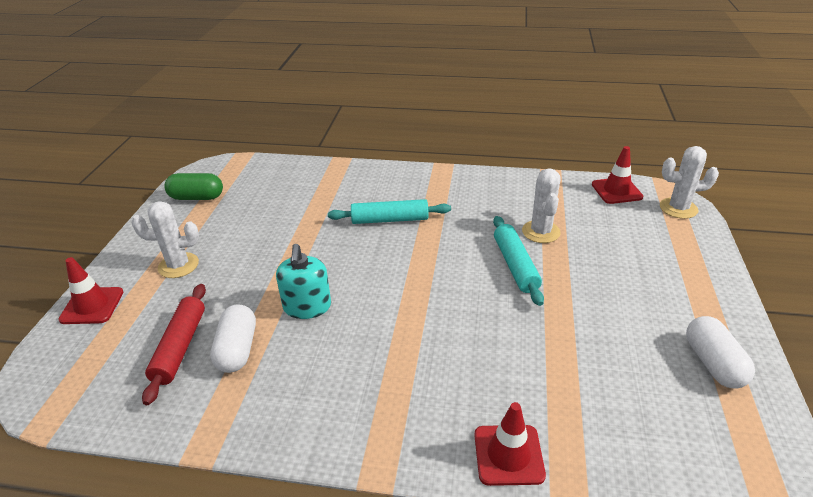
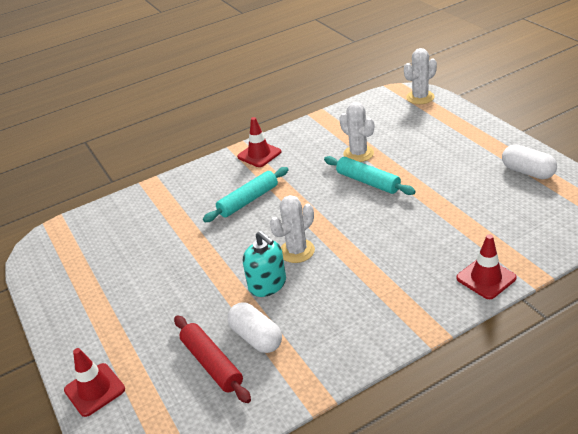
camera: 35 degrees left, 0 degrees up
white cactus [131,201,199,278] -> white cactus moved to [270,195,315,263]
green capsule [164,173,223,200] -> none
red traffic cone [592,146,643,204] -> red traffic cone moved to [237,117,281,167]

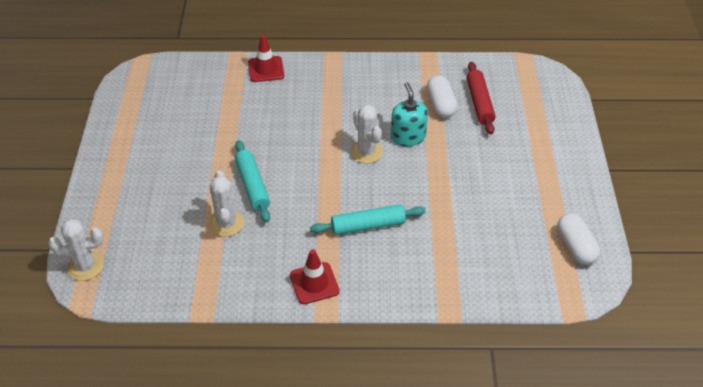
camera: 155 degrees left, 10 degrees up
red traffic cone [64,348,125,417] -> none
white cactus [270,195,315,263] -> white cactus turned 75 degrees clockwise [351,104,383,163]
white capsule [502,145,557,179] -> white capsule moved to [557,213,600,265]

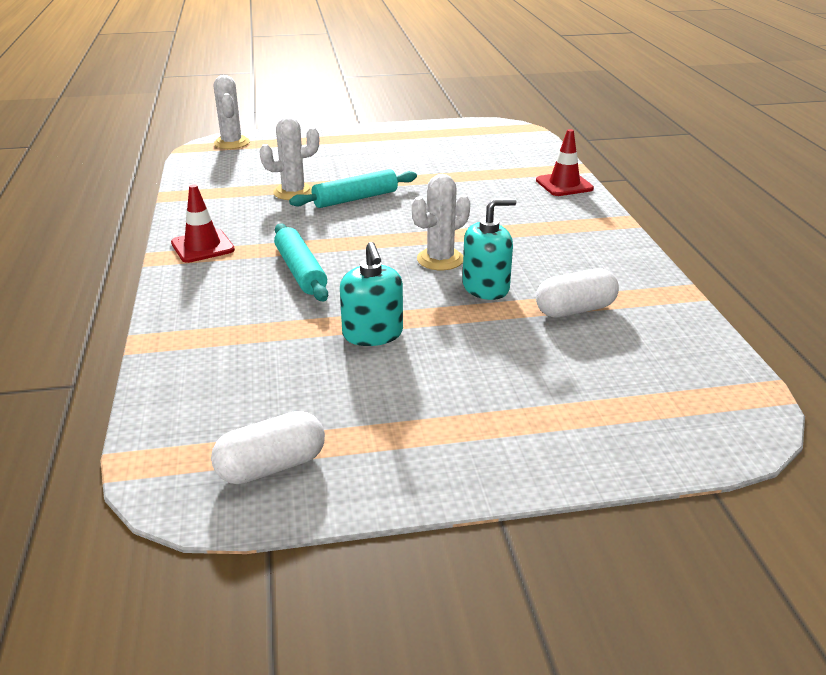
camera: 80 degrees right, 15 degrees down
red rolling pin [466,62,496,135] -> none
none -> turquoise soap dispenser [340,242,403,346]

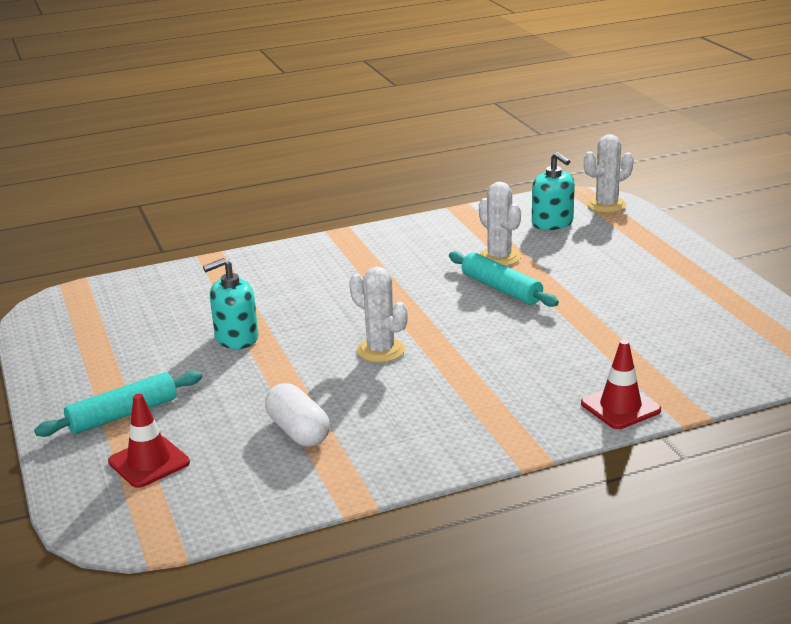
camera: 80 degrees right, 5 degrees down
red traffic cone [171,184,235,263] -> red traffic cone moved to [108,394,190,488]
white capsule [211,411,325,484] -> none
turquoise rolling pin [274,224,328,301] -> turquoise rolling pin moved to [34,371,202,437]
turquoise soap dispenser [462,198,517,300] -> turquoise soap dispenser moved to [532,152,575,230]

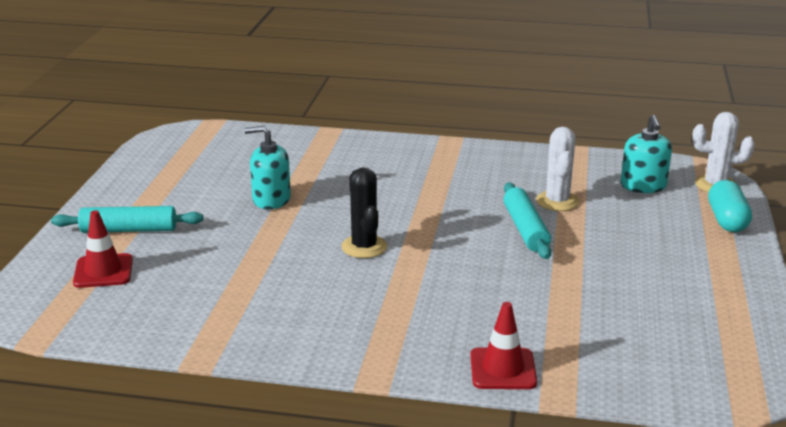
camera: 30 degrees right, 0 degrees up
white capsule [265,383,330,447] -> none
white cactus [349,267,408,362] -> black cactus [341,168,387,258]
none -> turquoise capsule [708,180,752,232]

